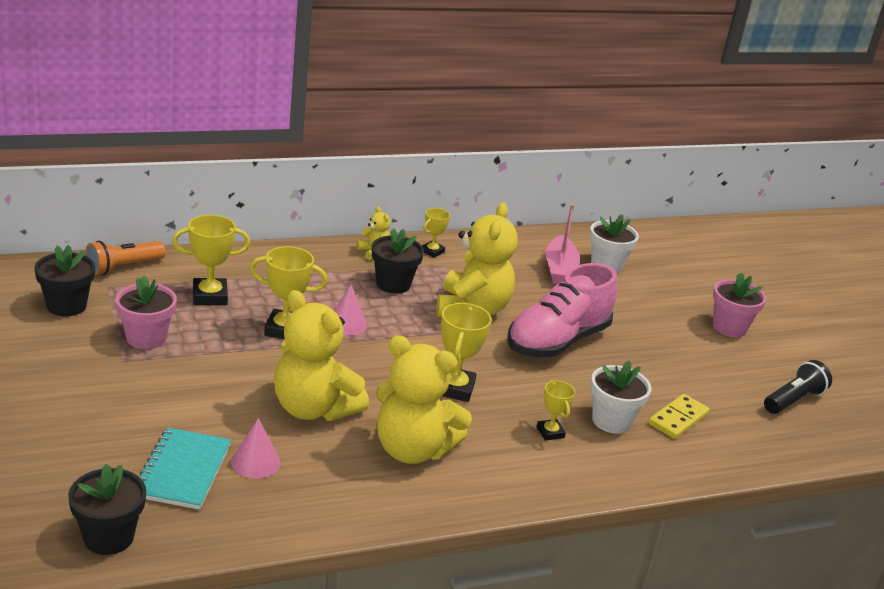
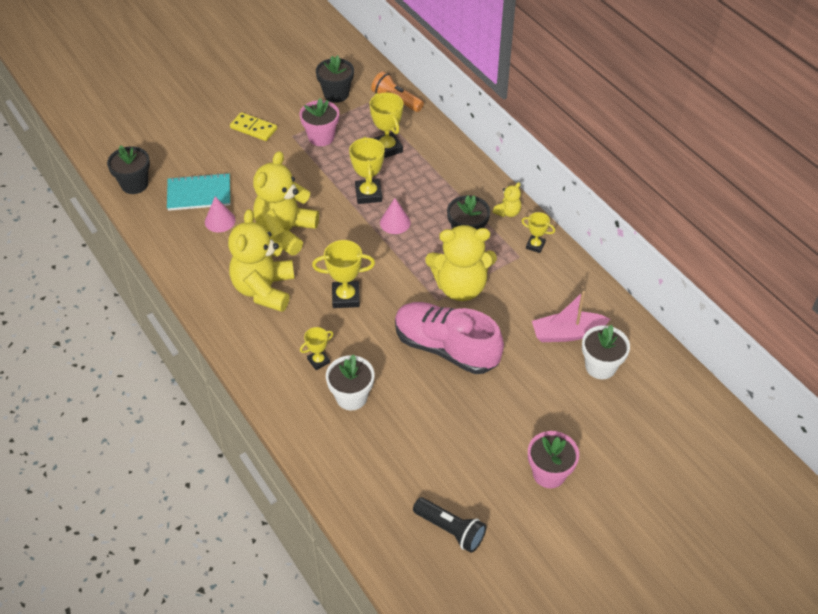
camera: 80 degrees right, 20 degrees up
yellow domino [649,394,709,439] -> yellow domino moved to [230,112,277,141]

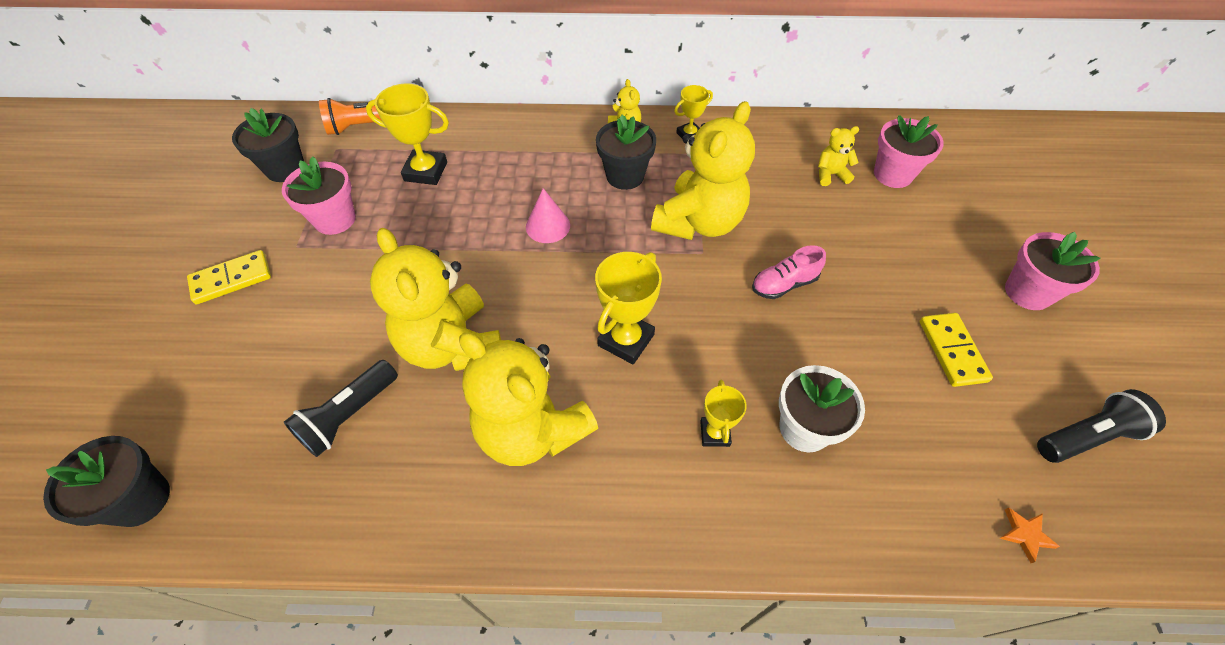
camera: 55 degrees left, 5 degrees up
turquoise notebook [167,173,230,211] -> none
pink cone [205,196,235,232] -> black flashlight [284,360,398,457]
yellow trophy [349,137,385,204] -> none
pink shoe [395,302,504,374] -> pink shoe [752,245,826,299], size x0.45
pink boat [532,291,611,342] -> yellow teddy bear [818,126,859,186]
white flower pot [582,325,630,379] -> pink flower pot [874,115,944,188]
none -> yellow domino [919,313,993,387]
none -> orange star [999,507,1060,563]

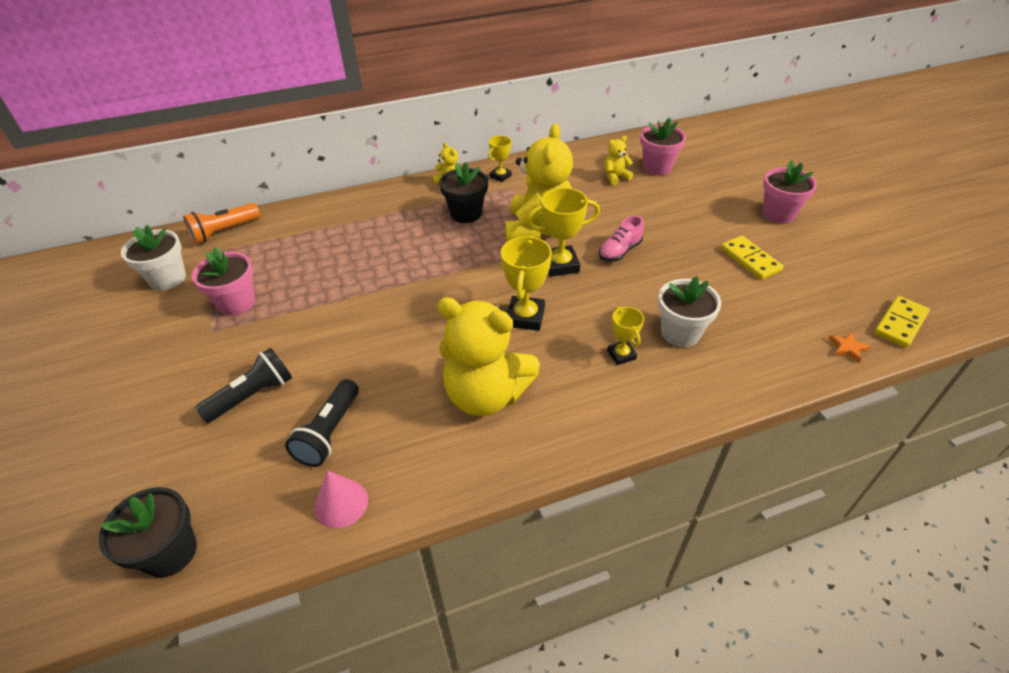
camera: 20 degrees left, 10 degrees down
yellow domino [187,250,271,304] -> yellow domino moved to [874,296,930,348]
black flower pot [232,108,304,182] -> white flower pot [121,225,186,290]
yellow trophy [366,83,449,185] -> yellow trophy moved to [527,188,600,277]
yellow teddy bear [370,228,501,371] -> none
pink cone [526,188,570,243] -> pink cone moved to [314,471,368,528]
black flashlight [1037,389,1166,463] -> black flashlight moved to [195,348,292,423]

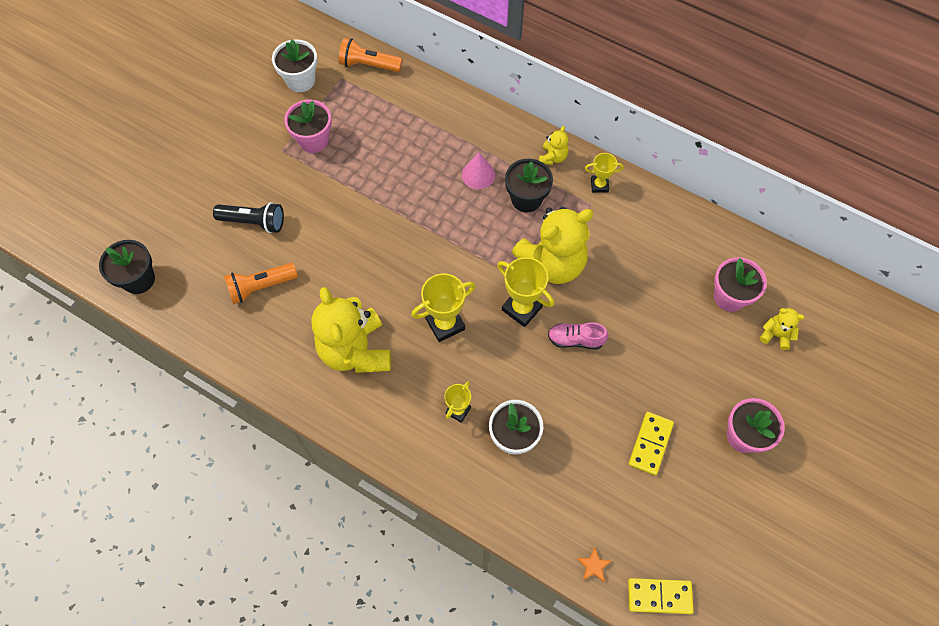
camera: 50 degrees right, 20 degrees up
black flashlight [285,379,359,467] -> orange flashlight [224,263,298,304]
pink cone [314,471,368,528] -> pink cone moved to [462,153,495,189]
yellow teddy bear [604,136,633,185] -> yellow teddy bear moved to [760,308,805,350]

